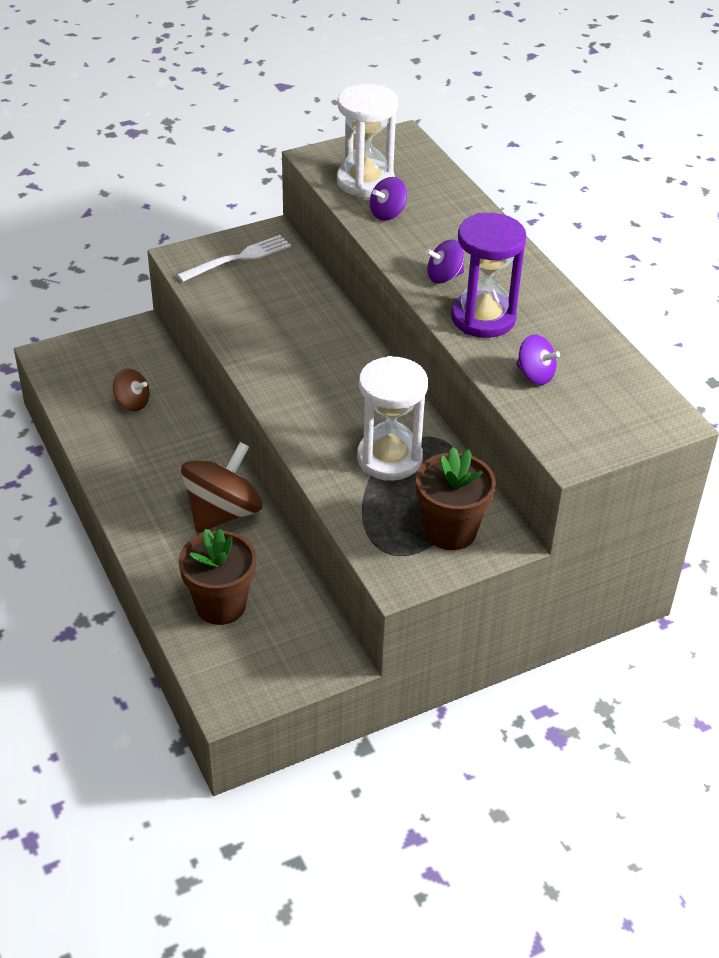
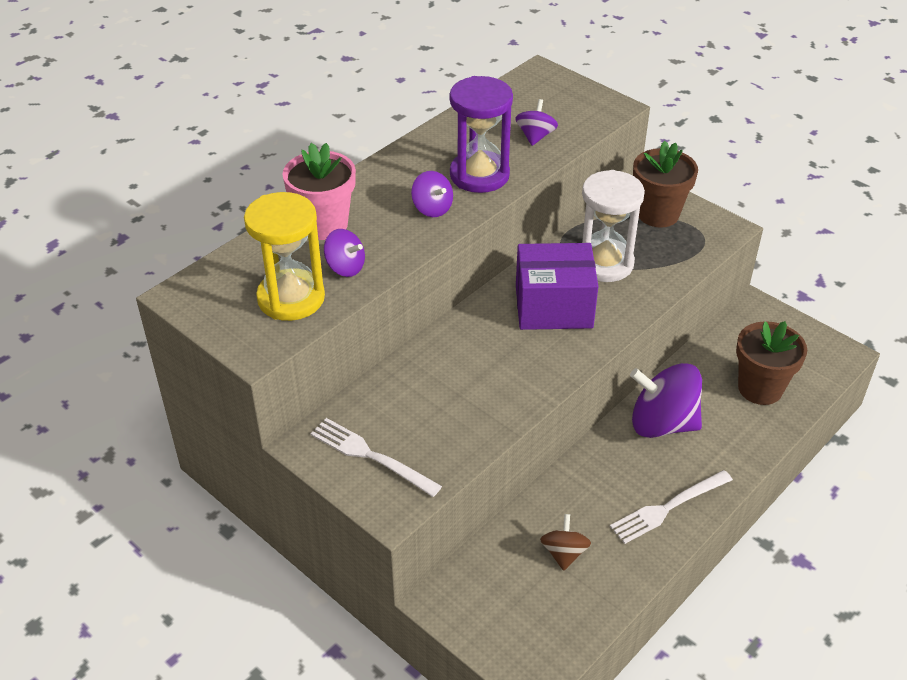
camera: 110 degrees left, 0 degrees up
brown spinning top [181,442,263,533] -> purple spinning top [630,363,702,438]
white hourglass [337,84,398,197] -> yellow hourglass [244,192,325,321]
none -> pink flower pot [282,143,356,240]
none -> purple box [516,243,598,330]
none -> white fork [610,470,733,544]

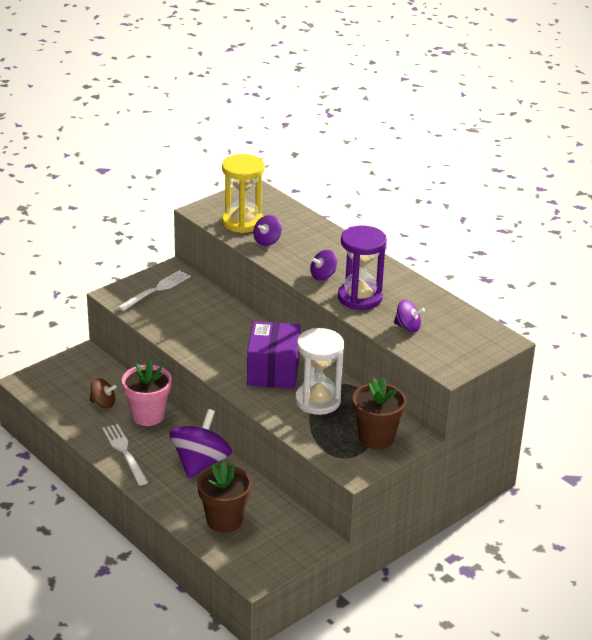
camera: 95 degrees right, 10 degrees down
pink flower pot [282,143,356,240] -> pink flower pot moved to [122,360,172,426]

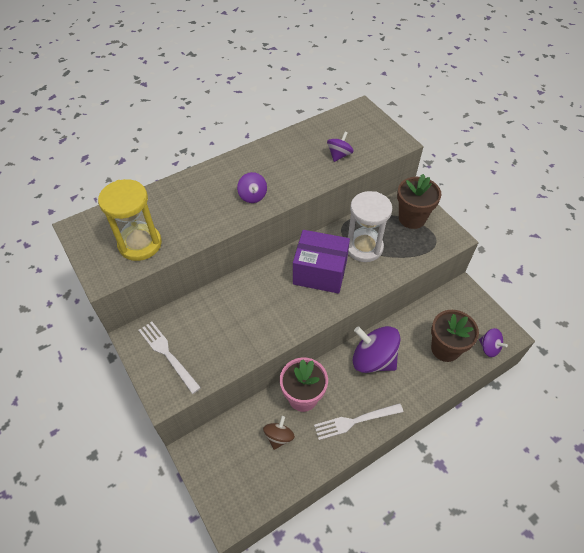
camera: 80 degrees left, 20 degrees up
purple spinning top [254,215,282,246] -> purple spinning top moved to [479,328,508,357]
purple hourglass [338,225,387,310] -> none

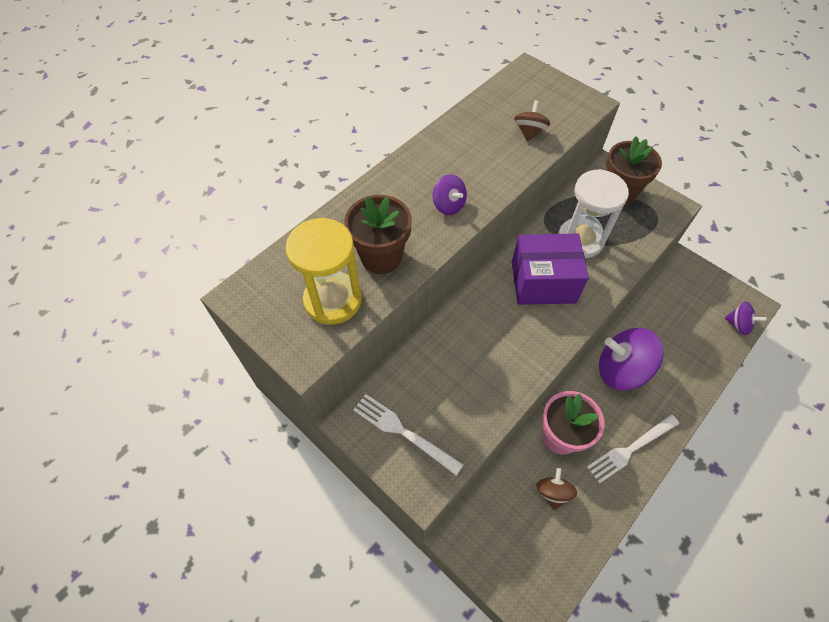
camera: 15 degrees left, 5 degrees up
purple spinning top [327,132,354,162] -> brown spinning top [514,101,550,142]
brown flower pot [431,310,479,362] -> brown flower pot moved to [344,195,412,274]

